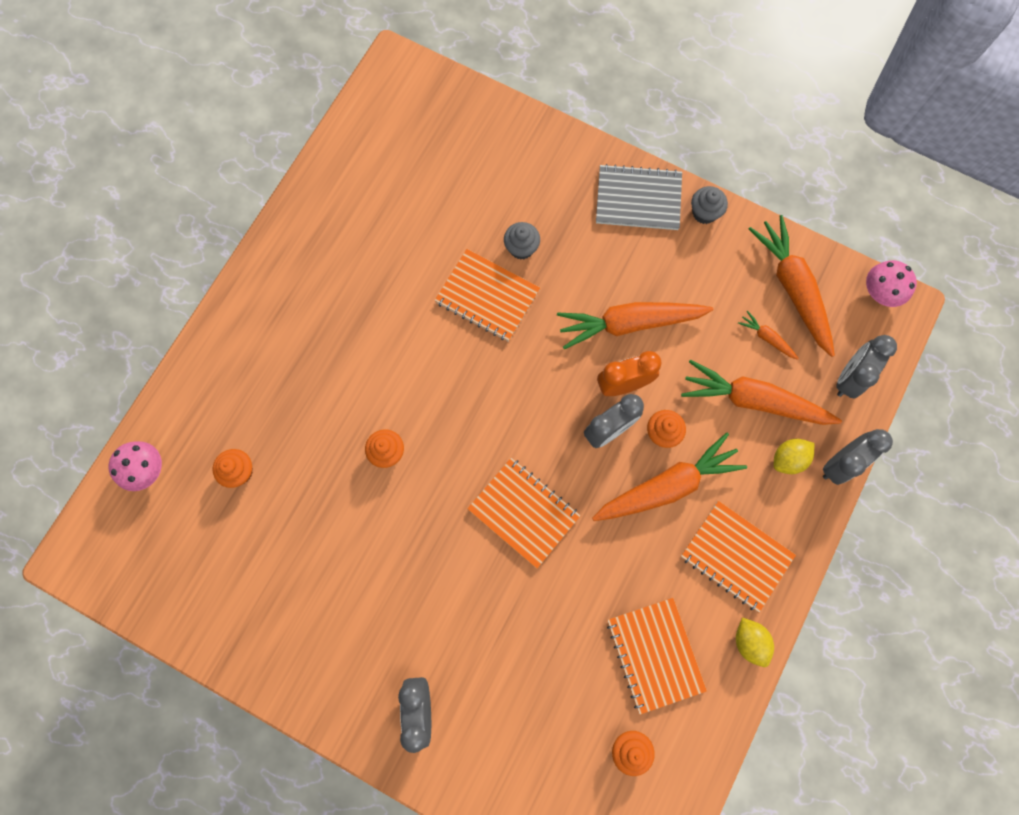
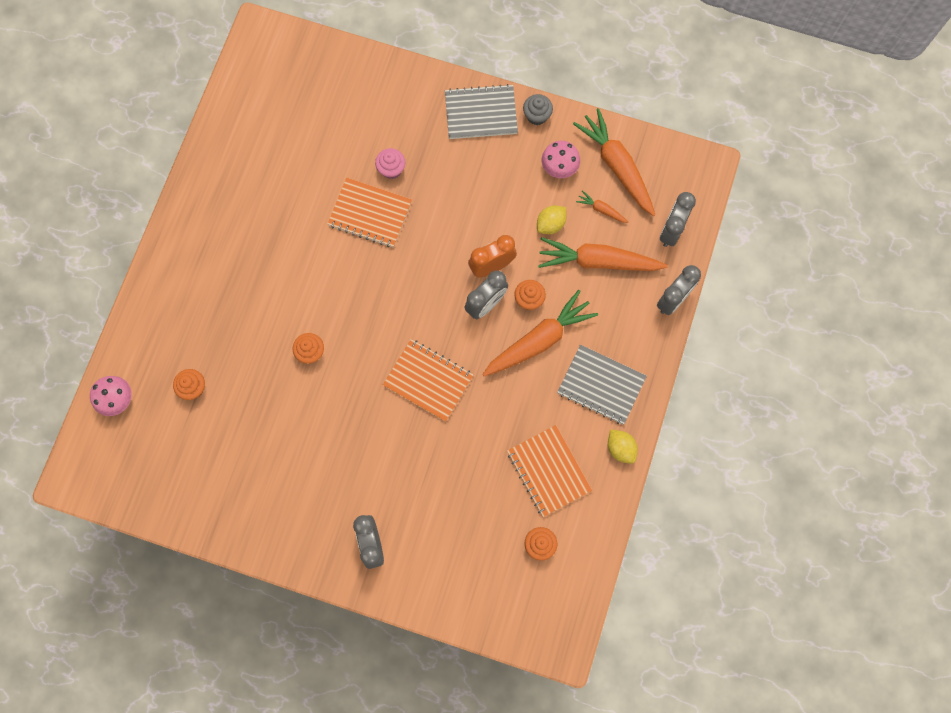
camera: 10 degrees left, 0 degrees up
grey cupcake [504,222,540,259] -> pink cupcake [375,148,405,179]
orange carrot [557,302,713,350] -> none
orange notebook [681,501,796,612] -> grey notebook [557,345,647,425]
yellow lemon [774,439,814,474] -> yellow lemon moved to [537,205,566,234]
pink mushroom [866,260,917,307] -> pink mushroom moved to [542,141,580,178]

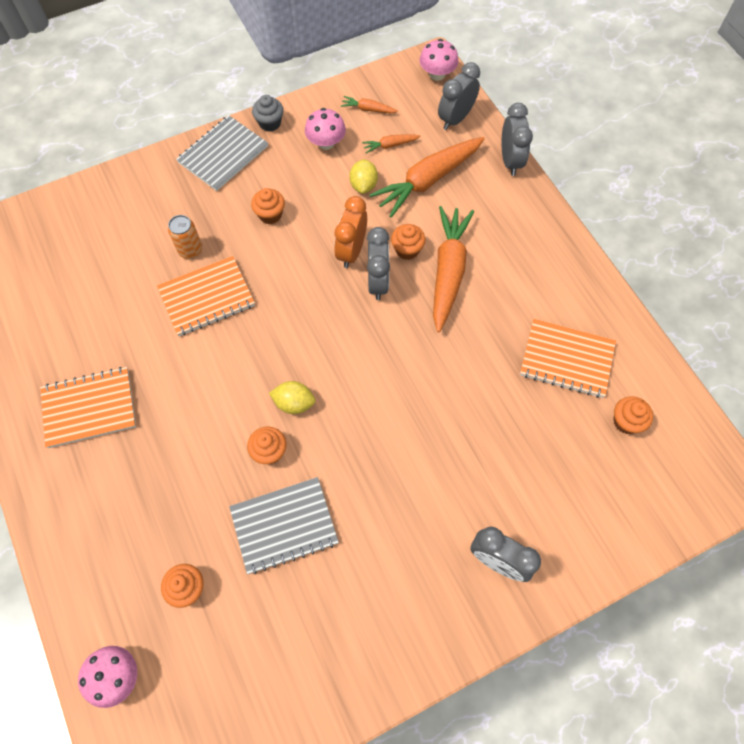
camera: 45 degrees left, 10 degrees down
pink cupcake [375,148,405,179] -> orange can [168,215,202,259]
orange notebook [383,339,473,422] -> orange notebook moved to [40,367,136,448]
grey notebook [557,345,647,425] -> grey notebook moved to [229,477,339,575]
orange carrot [573,108,655,216] -> orange carrot [341,96,398,113], size x0.45
yellow lemon [608,429,638,464] -> yellow lemon moved to [269,381,316,414]
grey clock [660,192,696,247] -> grey clock turned 60 degrees clockwise [438,62,480,130]
none -> orange cupcake [251,188,285,224]
none -> pink mushroom [419,39,459,81]

